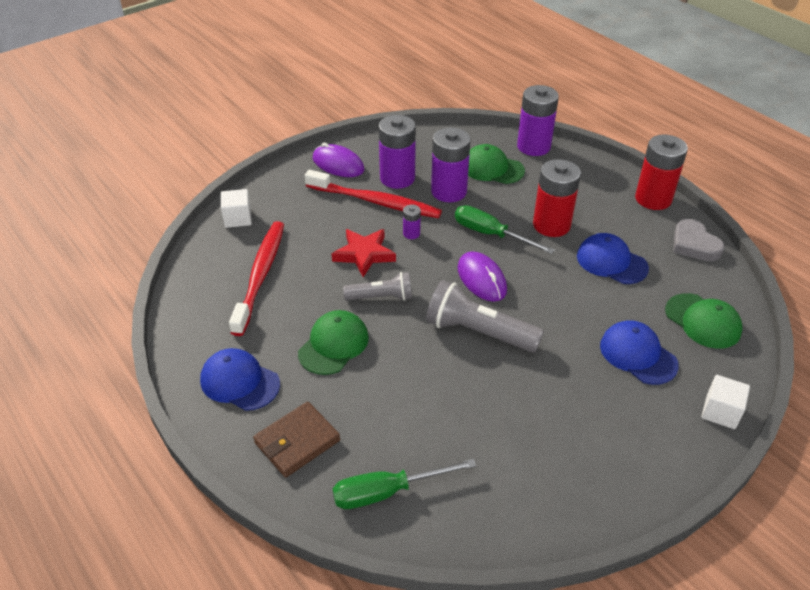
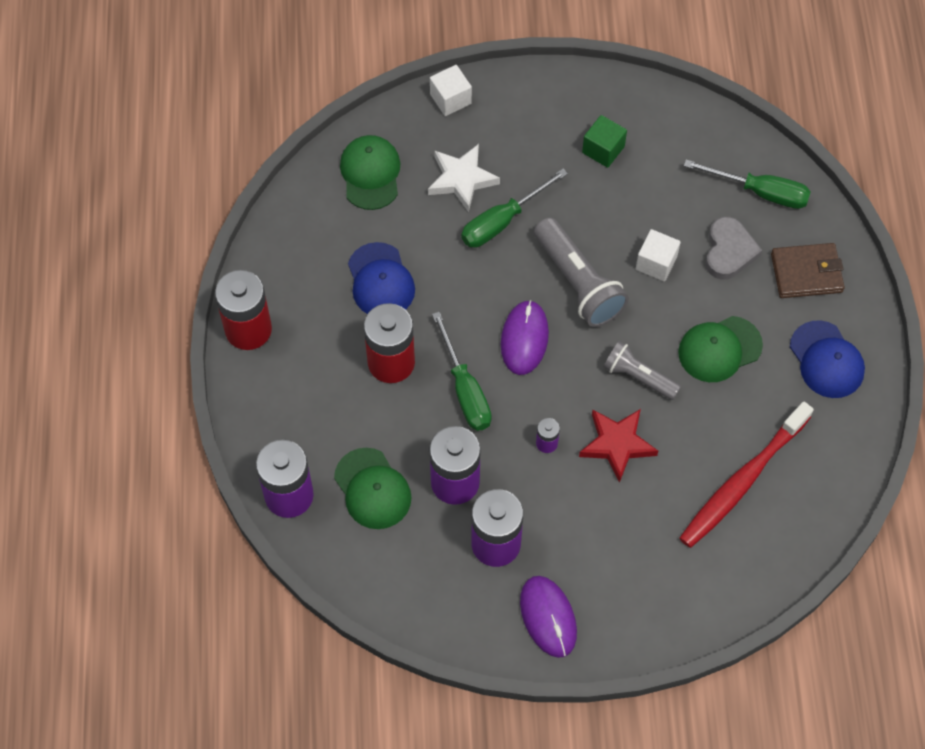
camera: 145 degrees left, 20 degrees up
white cube [221,189,252,228] -> white cube moved to [636,229,681,282]
red toothbrush [305,170,442,218] -> none
blue cap [600,320,679,385] -> white star [428,144,500,212]
grey heart [673,219,725,261] -> grey heart moved to [705,217,762,280]
none -> green screwdriver [461,169,568,248]
none -> green cube [582,115,627,168]

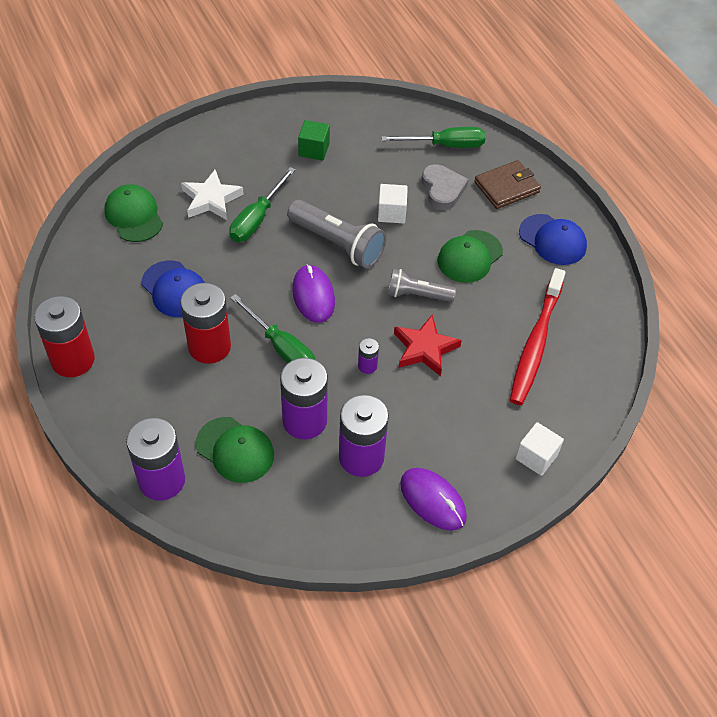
camera: 25 degrees left, 10 degrees down
white cube [430,65,472,116] -> white cube moved to [515,422,564,476]

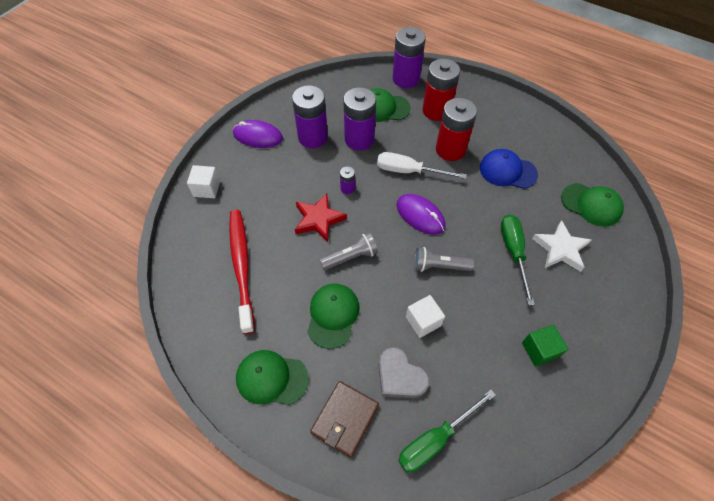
camera: 150 degrees right, 5 degrees up
red battery [34,296,95,377] -> red battery moved to [423,59,460,121]
green screwdriver [230,294,315,363] -> white screwdriver [377,152,467,179]
grey flashlight [287,200,387,269] -> grey flashlight [414,247,474,272], size x0.62
blue cap [519,214,587,265] -> green cap [236,350,309,405]

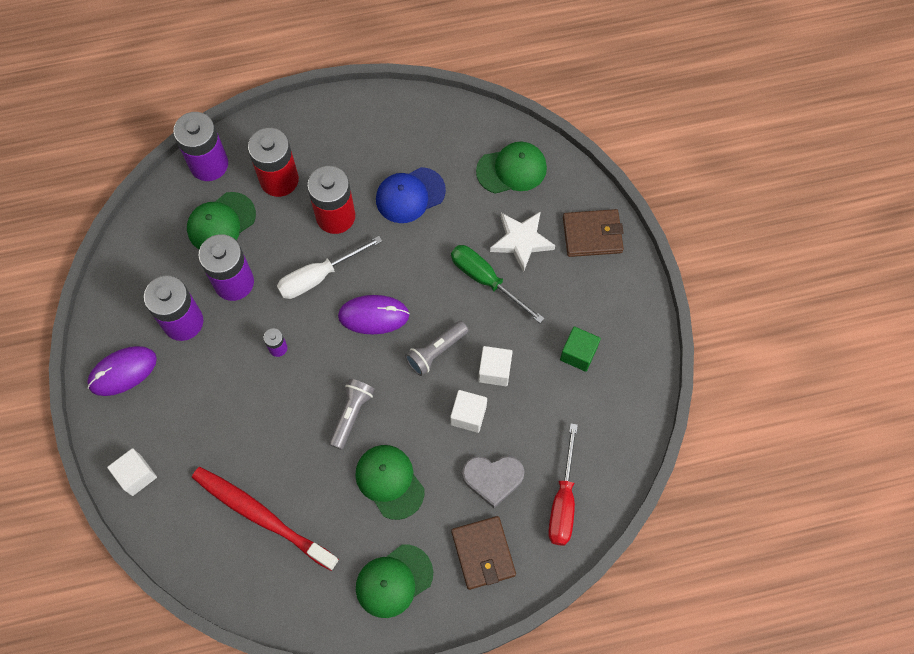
camera: 45 degrees left, 10 degrees up
red star [295,193,347,242] -> none
green screwdriver [398,390,496,472] -> red screwdriver [548,423,578,546]
none -> white cube [478,346,513,386]
none -> brown wallet [563,209,624,257]

